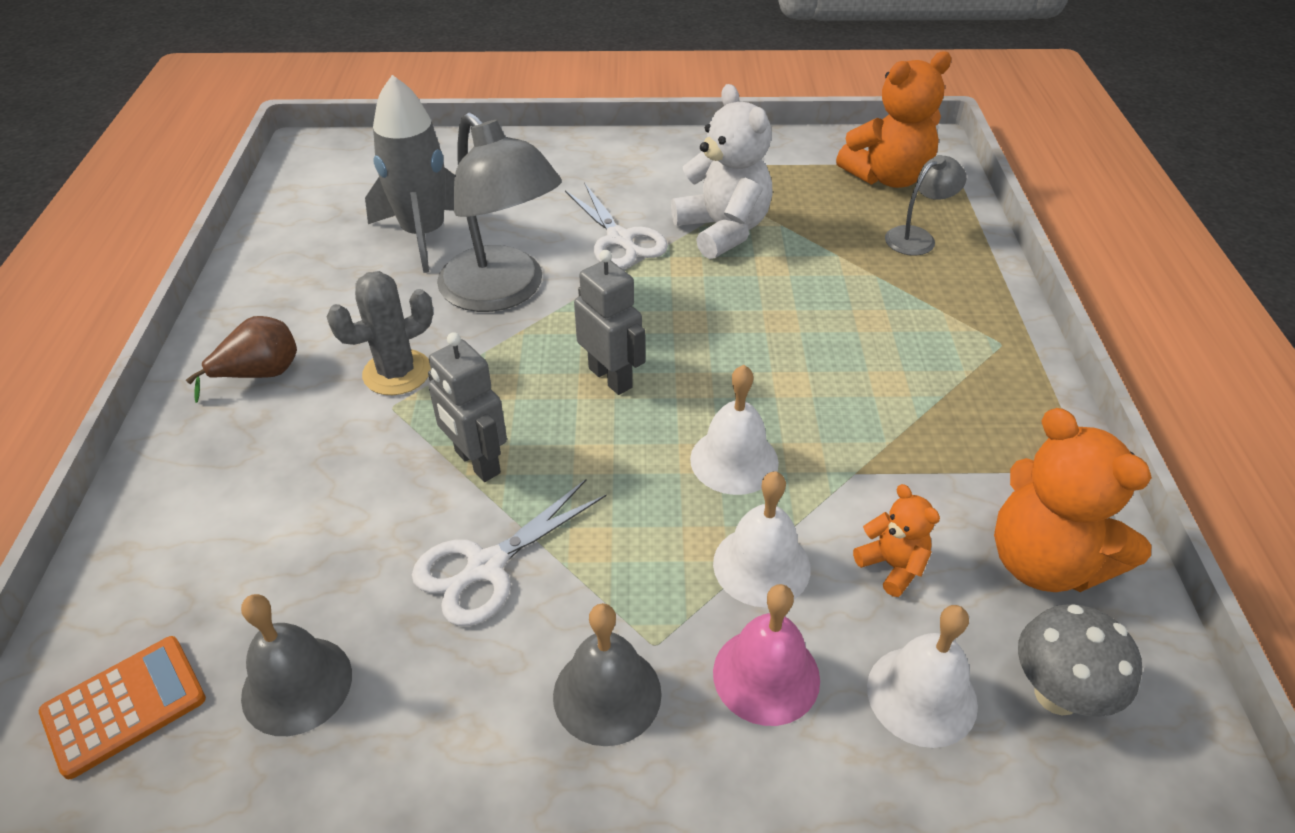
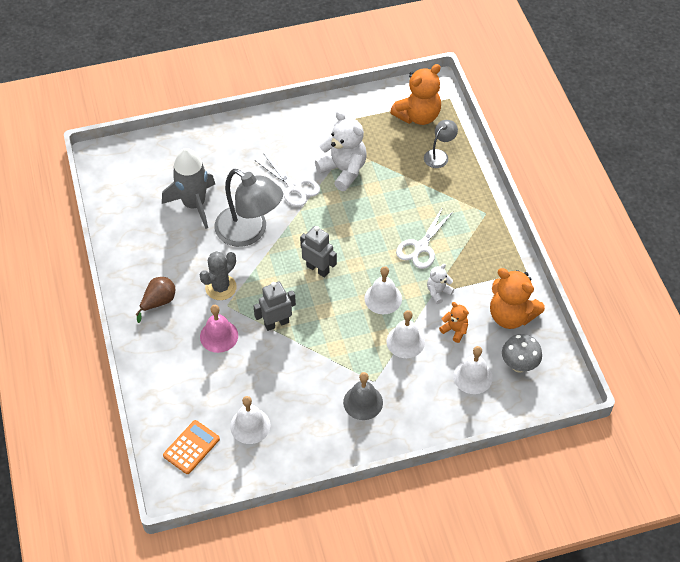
camera: 15 degrees left, 10 degrees up
grey bell [241,594,352,736] -> white bell [230,396,270,444]
white scissors [412,479,607,626] -> white scissors moved to [396,207,453,269]
grey robot [428,332,507,482] -> grey robot turned 120 degrees clockwise [253,282,296,331]
pink bell [713,584,820,726] -> pink bell moved to [200,305,238,353]
none -> white teddy bear [427,264,454,304]

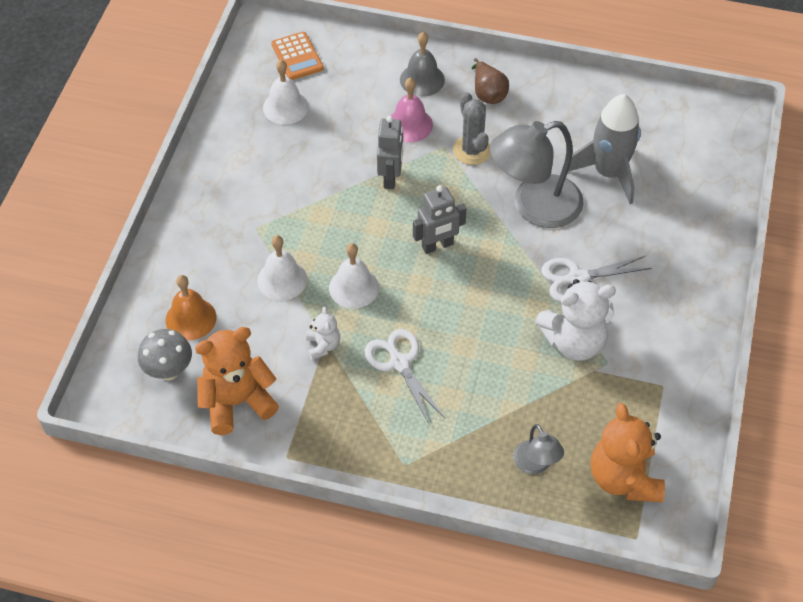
camera: 120 degrees right, 0 degrees up
grey bell [343,372,383,420] -> grey bell moved to [400,32,445,97]
orange teddy bear [439,302,469,343] -> none
white bell [453,346,493,394] -> orange bell [166,275,216,340]

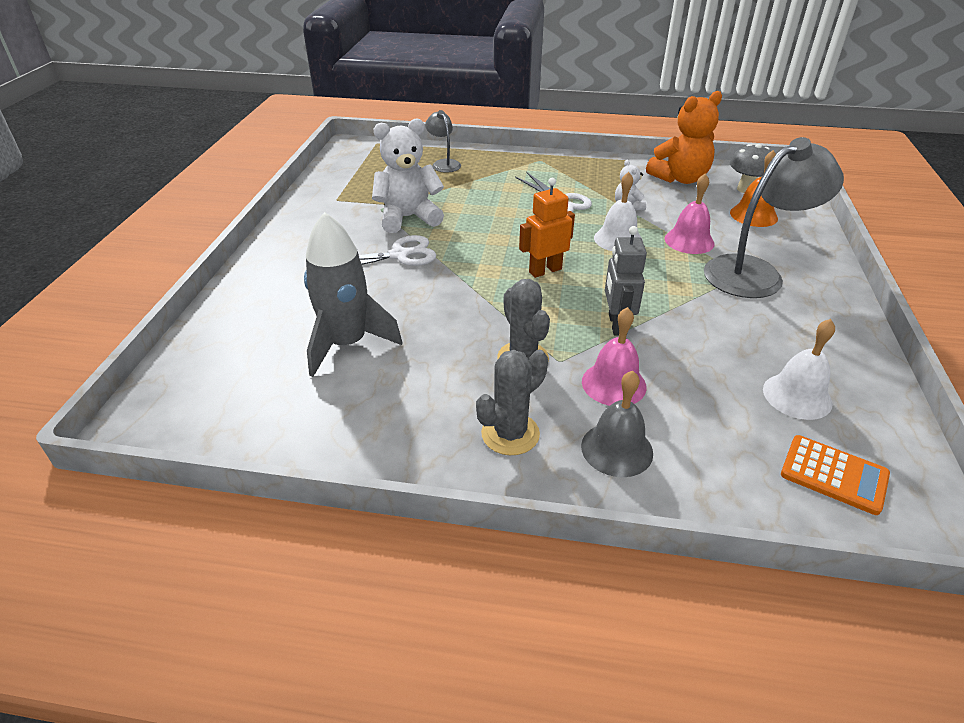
camera: 175 degrees right, 15 degrees down
white bell [257,235,307,301] -> pink bell [665,173,715,254]
orange calculator [271,32,324,80] -> orange calculator turned 150 degrees clockwise [781,435,890,515]
grey robot [413,185,466,254] -> orange robot [519,178,575,278]
brown pear [472,58,509,104] -> grey cactus [476,350,548,455]
grey lamp [490,121,584,228] -> grey lamp moved to [704,137,844,298]
orange teddy bear [591,403,665,502] -> none

